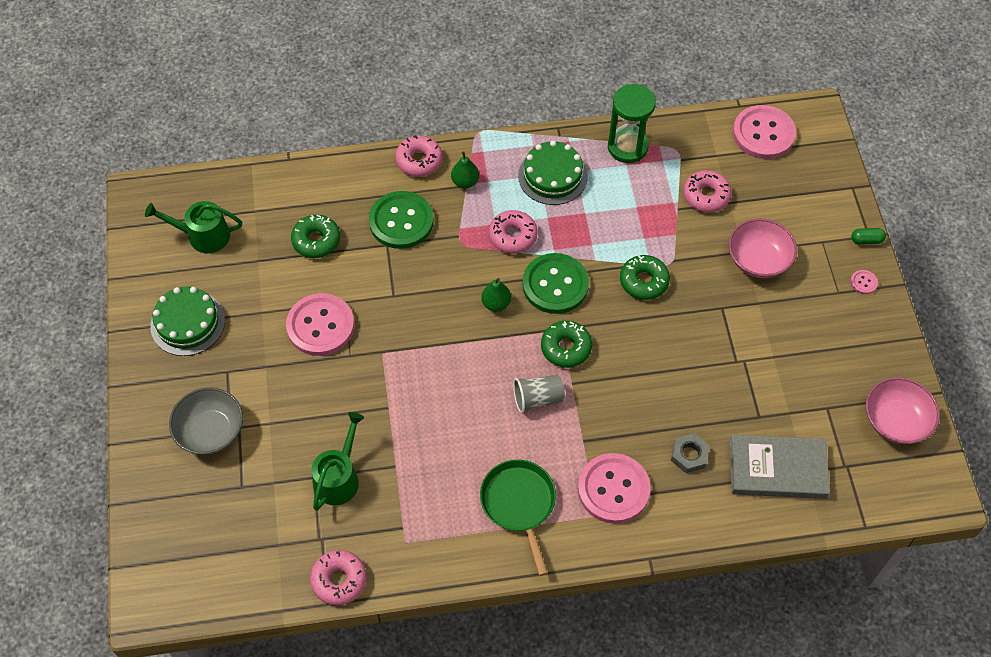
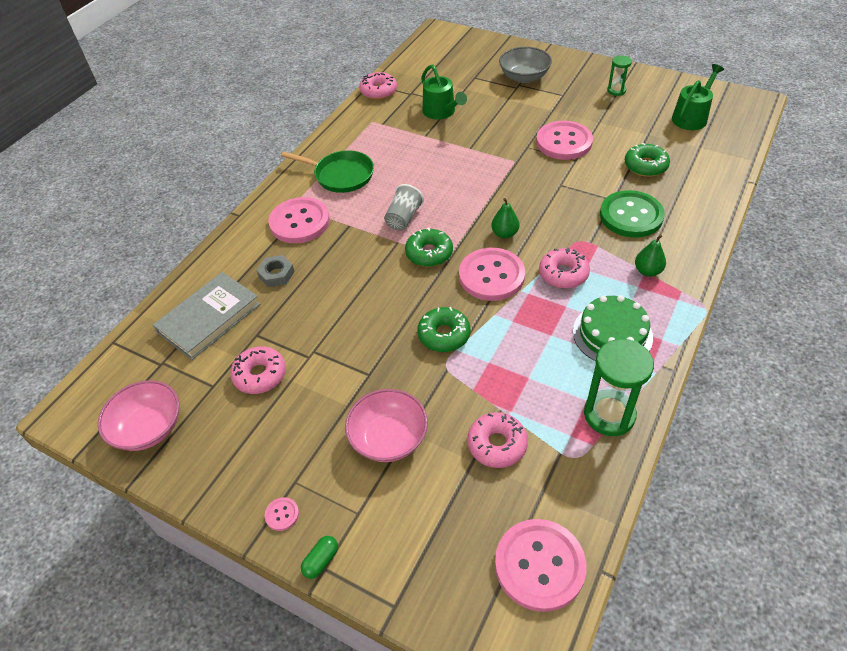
camera: 130 degrees right, 10 degrees down
green cake [150,287,225,356] -> green hourglass [607,56,632,96]
pink donut [395,135,443,177] -> pink donut moved to [230,346,286,394]
green button [522,253,589,314] -> pink button [459,248,525,301]

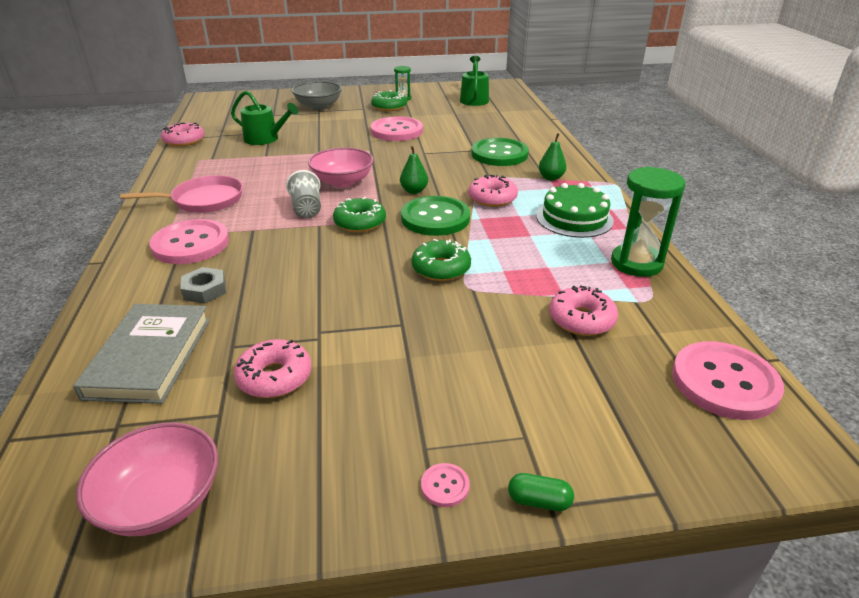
camera: 40 degrees left, 15 degrees down
green pan [281,150,374,193] -> pink pan [120,175,243,213]
green capsule [301,536,338,579] -> green capsule turned 75 degrees counterclockwise [508,473,574,511]
pink bowl [345,389,428,462] -> pink bowl moved to [308,148,374,187]
pink button [459,248,525,301] -> green button [401,196,470,236]
green donut [625,143,670,177] -> green donut moved to [371,90,407,111]

